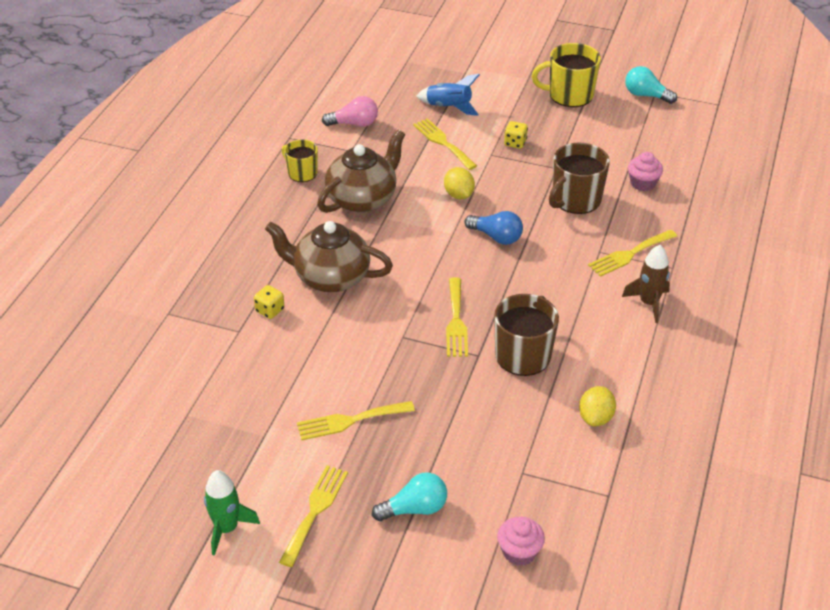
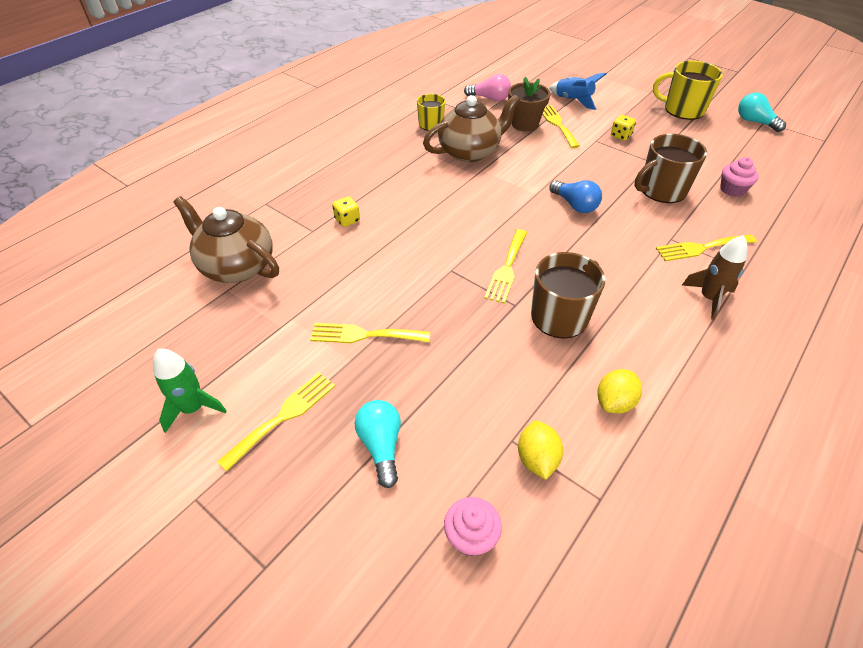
camera: 20 degrees right, 5 degrees up
brown teapot [265,221,393,292] -> brown teapot moved to [173,196,279,283]
turquoise light bulb [372,472,447,521] -> turquoise light bulb turned 105 degrees counterclockwise [354,400,401,488]
yellow lemon [444,167,475,199] -> yellow lemon moved to [518,421,563,480]
none -> brown flower pot [508,77,550,132]

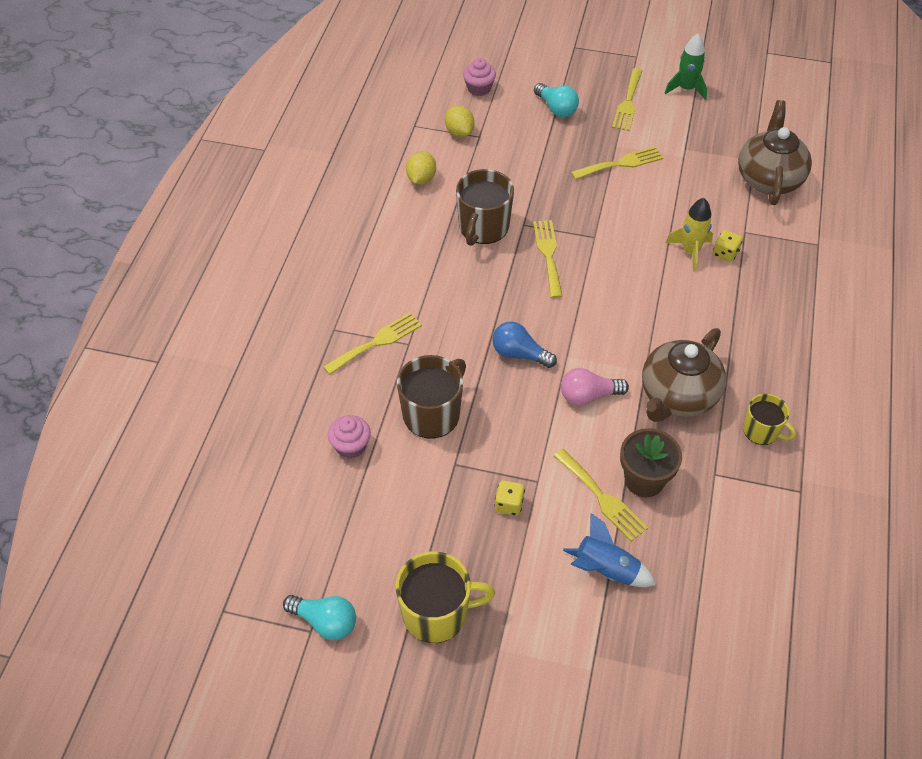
camera: 155 degrees right, 5 degrees up
brown teapot [173,196,279,283] -> brown teapot turned 90 degrees counterclockwise [738,100,812,205]
pink light bulb [464,74,511,101] -> pink light bulb moved to [561,368,629,406]
brown rocket [682,235,747,320] -> none
none -> yellow rocket [666,198,713,272]

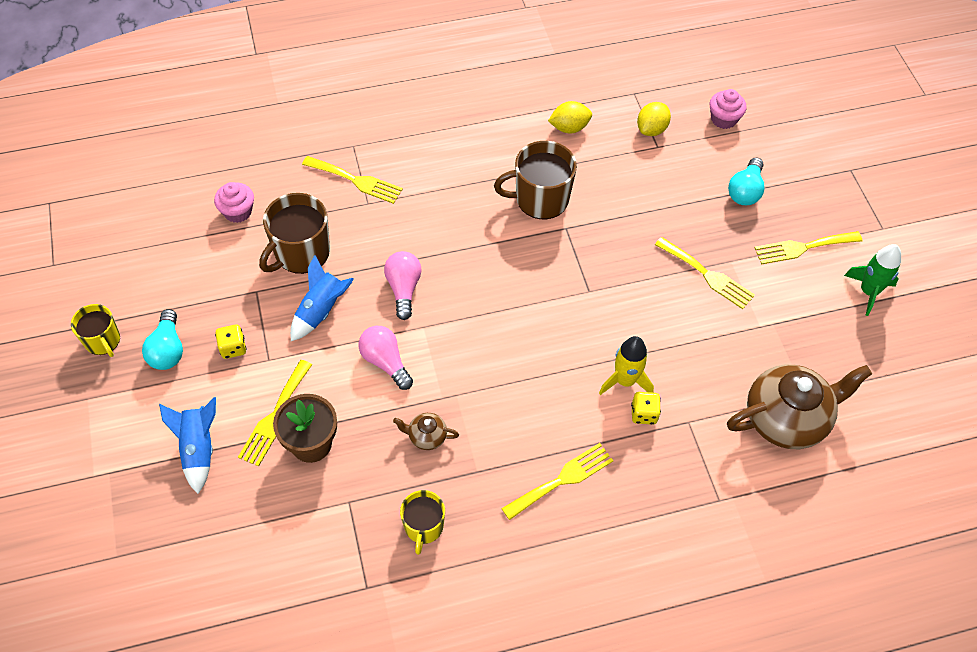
camera: 60 degrees right, 5 degrees up
turquoise light bulb [283,595,356,640] -> turquoise light bulb moved to [142,309,183,370]
yellow mug [396,551,495,643] -> yellow mug [71,304,120,357], size x0.62
brown mug [397,355,466,439] -> brown mug turned 120 degrees clockwise [259,193,330,274]
blue light bulb [492,321,557,368] -> pink light bulb [384,251,422,320]
yellow fork [533,220,563,298] -> yellow fork moved to [501,443,614,520]
brown teapot [642,328,726,422] -> brown teapot [393,413,459,450], size x0.44
none -> blue rocket [290,255,354,341]

